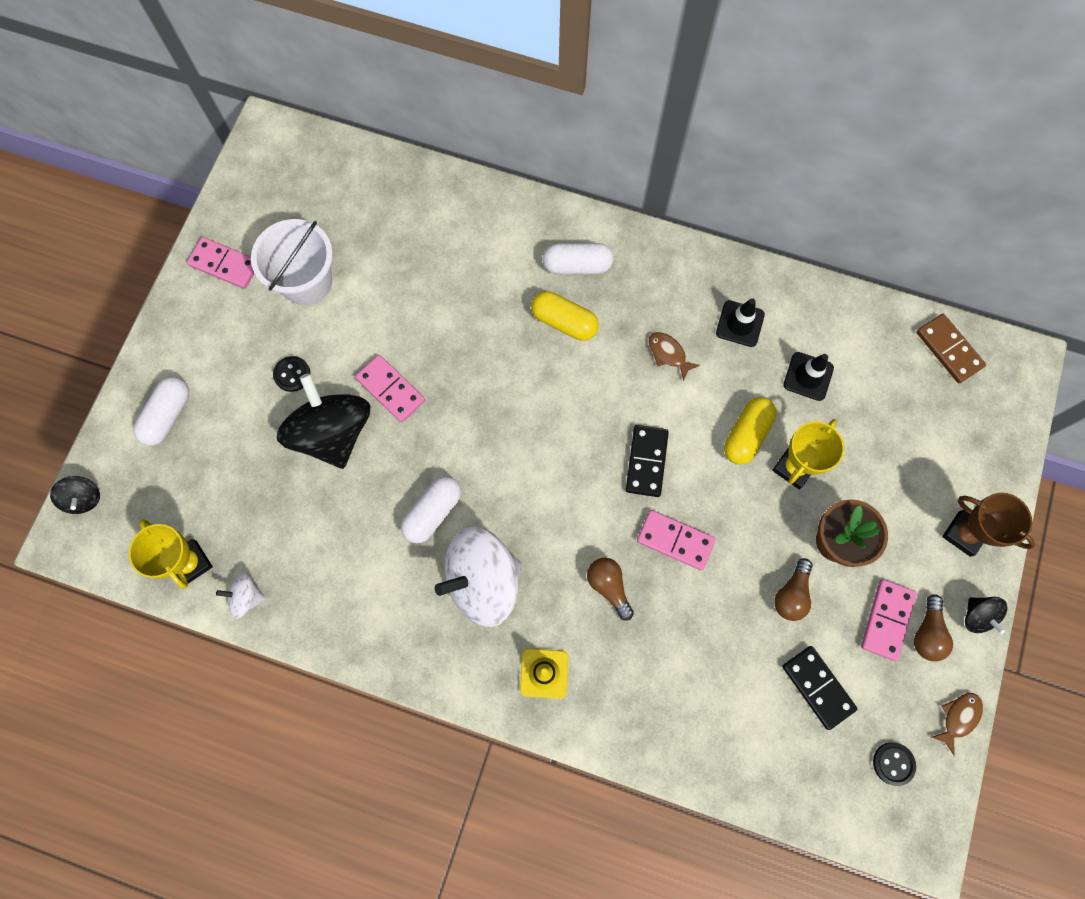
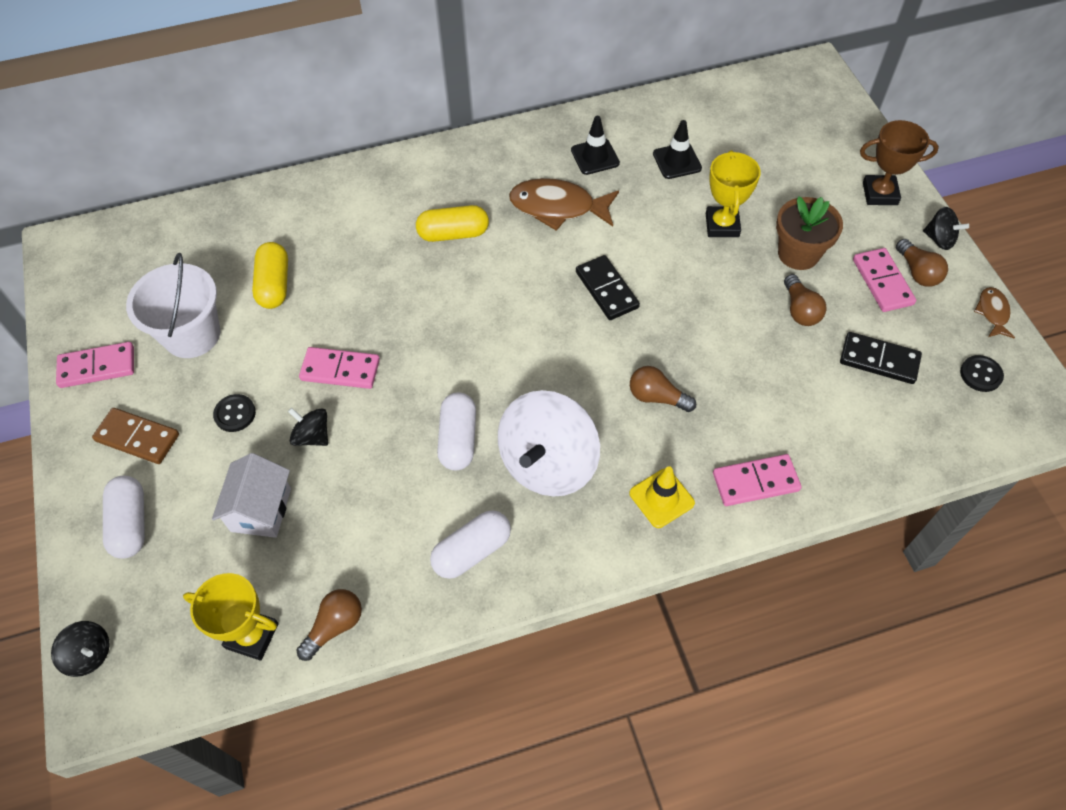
camera: 35 degrees left, 15 degrees down
white spinning top [216,573,265,619] -> brown light bulb [297,589,362,661]
black spinning top [277,373,370,469] -> black spinning top [288,408,328,446], size x0.46
white capsule [542,243,614,275] -> white capsule moved to [430,510,511,579]
pink domino [637,510,716,570] -> pink domino moved to [713,454,802,506]
brown fish [649,332,700,381] -> brown fish [509,178,619,231], size x1.92
yellow capsule [724,397,777,465] -> yellow capsule moved to [252,242,288,309]
brown domino [916,314,986,383] -> brown domino moved to [92,408,179,464]
none -> white house [212,453,291,538]

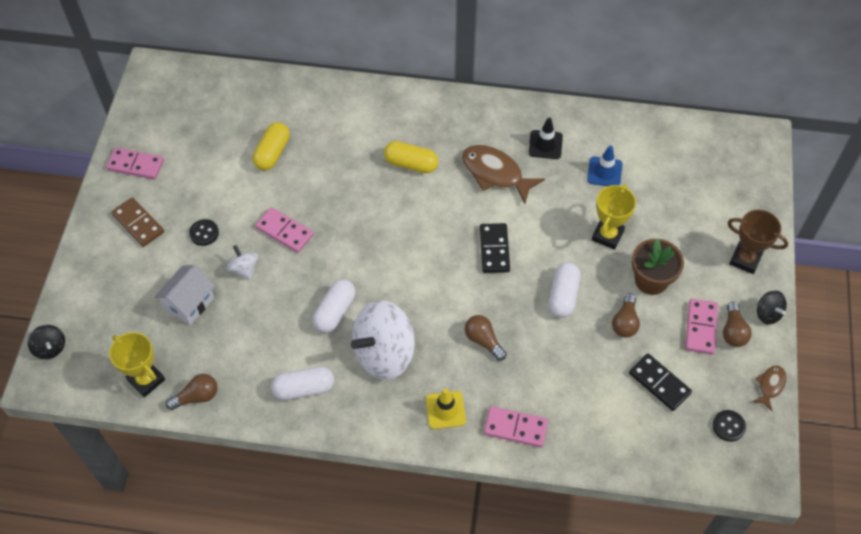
camera: 25 degrees right, 0 degrees up
white capsule [103,476,145,559] -> white capsule moved to [549,262,580,318]
white bucket [126,253,220,358] -> none
black spinning top [288,408,328,446] -> white spinning top [227,245,258,279]
black traffic cone [653,120,702,179] -> blue traffic cone [587,145,623,186]

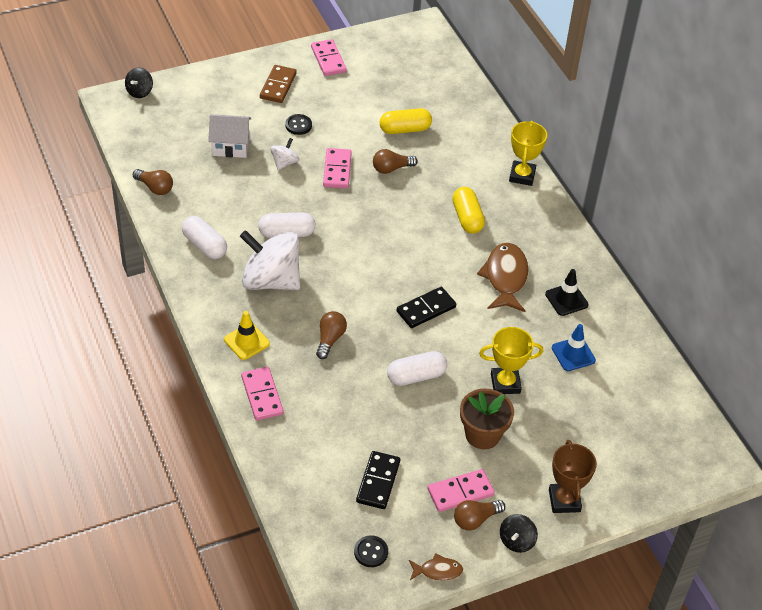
camera: 55 degrees right, 10 degrees down
yellow trophy [109,332,165,397] -> yellow trophy moved to [509,121,547,186]
brown light bulb [612,293,640,338] -> brown light bulb moved to [373,149,418,174]

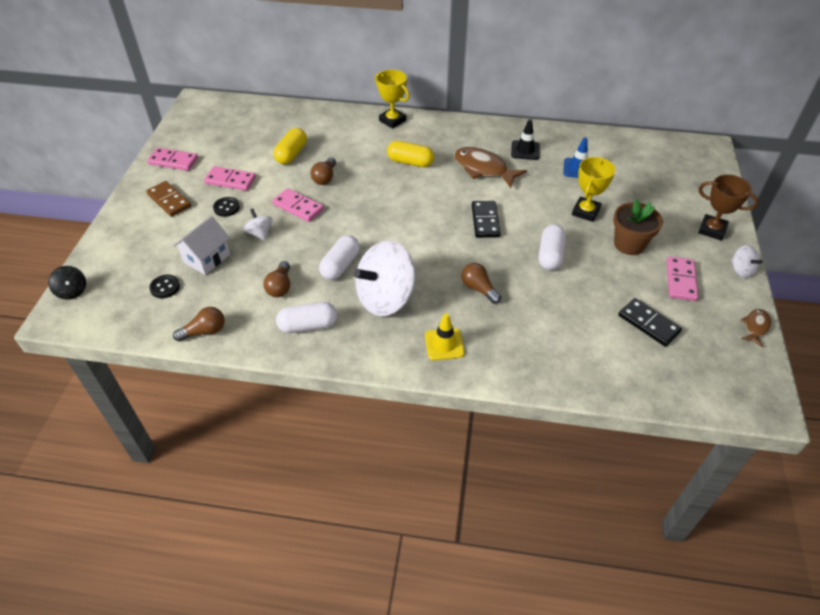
camera: 55 degrees left, 0 degrees up
pink domino [241,367,284,420] -> pink domino moved to [204,166,256,191]
black button [354,535,388,567] -> black button moved to [149,275,180,298]
brown light bulb [454,500,505,531] -> brown light bulb moved to [263,261,290,297]
black spinning top [500,514,538,553] -> white spinning top [731,245,762,278]

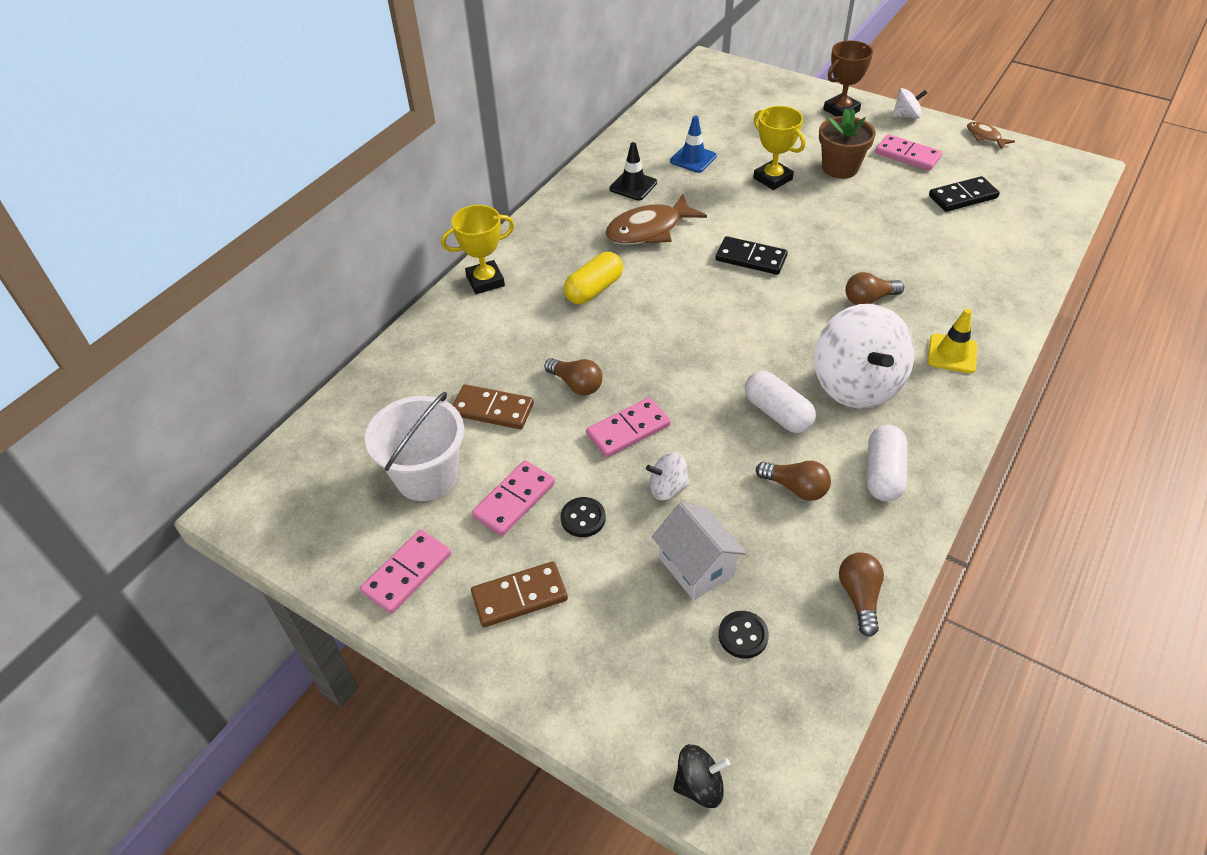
camera: 65 degrees left, 0 degrees up
yellow capsule [274,128,307,164] -> brown domino [453,384,534,429]
white capsule [539,224,566,270] -> none
none -> white bucket [365,392,464,501]

